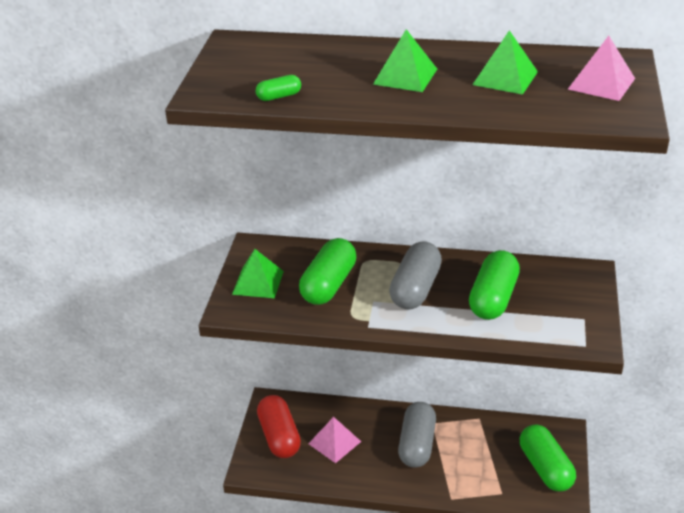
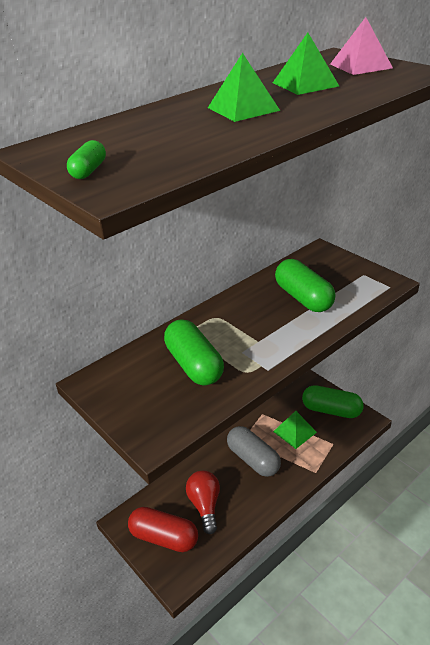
camera: 50 degrees left, 0 degrees up
green pyramid [232,249,284,298] -> green pyramid moved to [273,411,317,449]
green capsule [256,75,301,101] -> green capsule moved to [67,140,106,179]
pink pyramid [308,417,361,463] -> red light bulb [186,470,220,534]
grey capsule [389,241,442,310] -> none

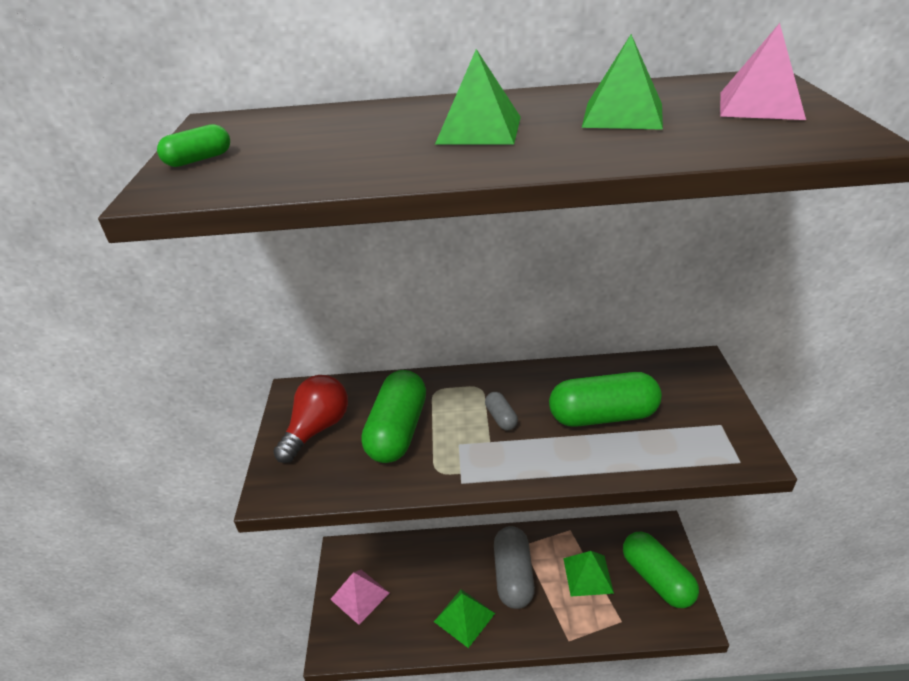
camera: 40 degrees right, 0 degrees up
red capsule [128,507,198,552] -> pink pyramid [330,570,390,625]
red light bulb [186,470,220,534] -> red light bulb moved to [273,375,348,463]
green capsule [275,259,335,312] -> green capsule turned 75 degrees clockwise [549,372,662,427]
none -> green pyramid [434,589,495,648]
none -> grey capsule [485,392,518,430]

